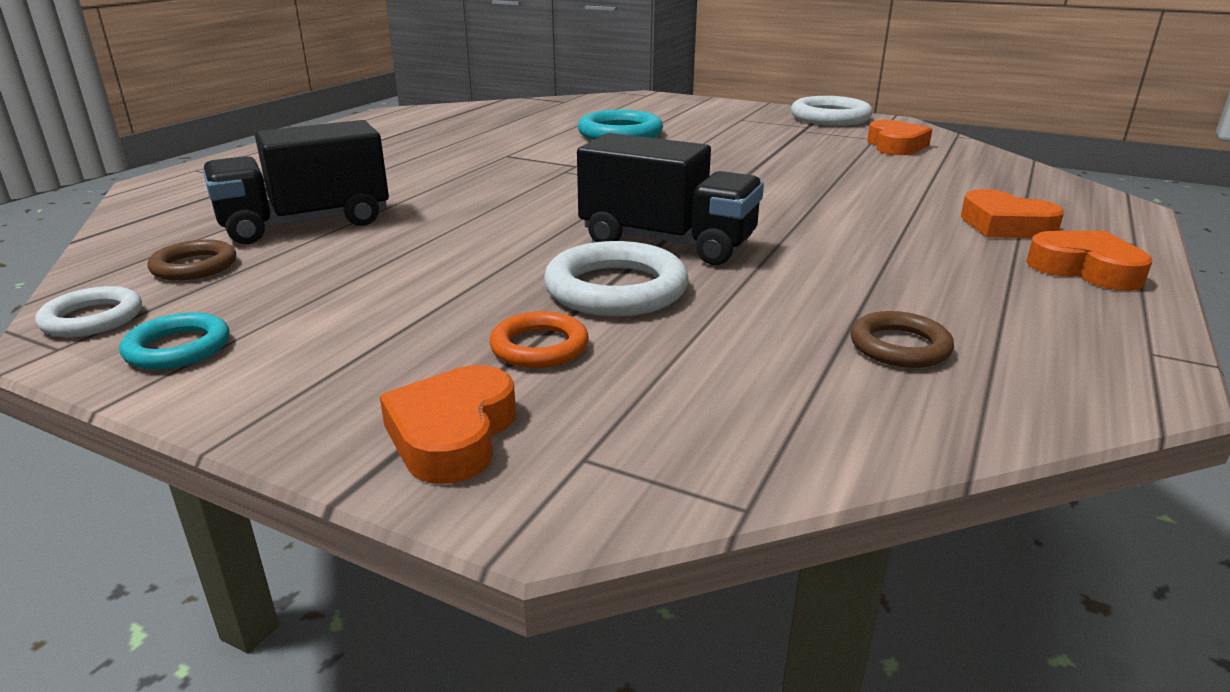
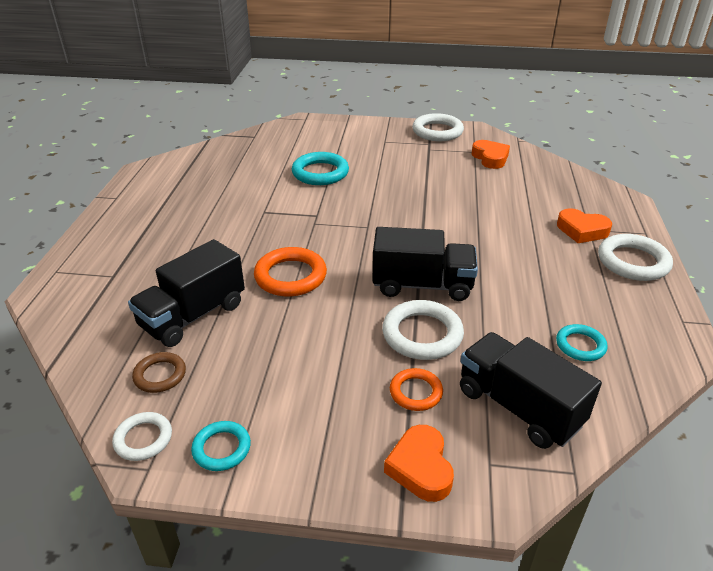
camera: 20 degrees left, 10 degrees up
brown ring [851,311,954,368] -> turquoise ring [556,324,608,361]
orange heart [1026,231,1152,291] -> white ring [598,234,673,281]
none -> orange ring [254,247,327,297]
none -> black truck [460,332,602,449]

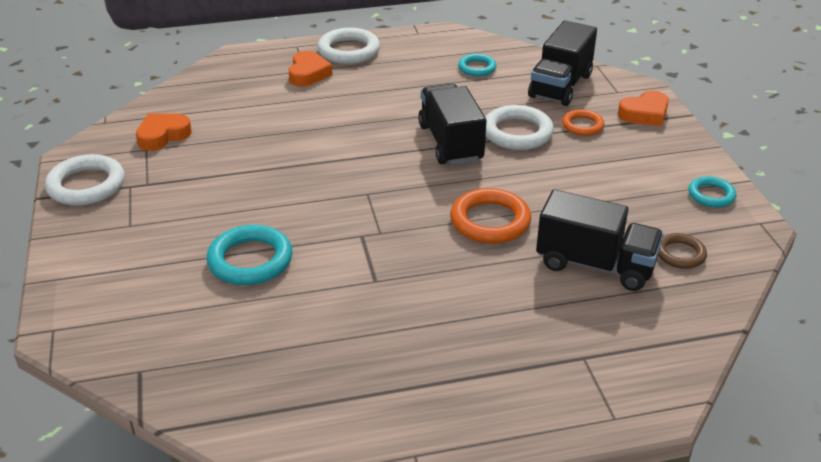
camera: 110 degrees left, 0 degrees up
white ring [112,412,172,461] -> none

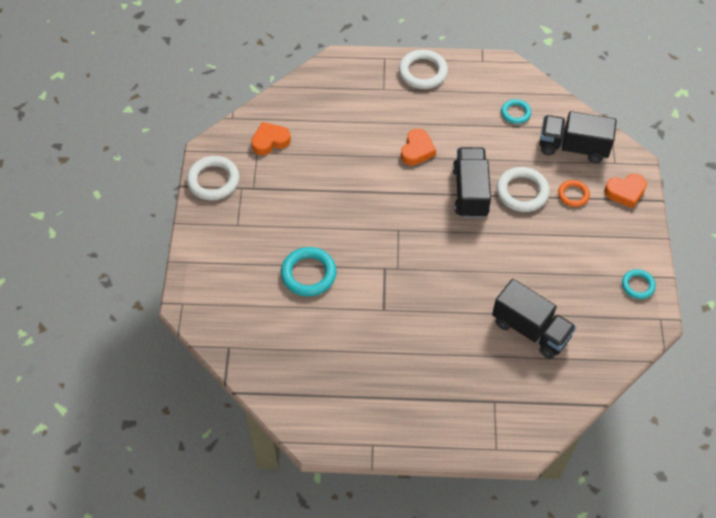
camera: 15 degrees right, 20 degrees up
orange heart [288,51,333,87] -> orange heart moved to [401,129,436,166]
orange ring [450,188,531,244] -> none
black truck [528,20,597,106] -> black truck turned 60 degrees clockwise [540,111,617,163]
brown ring [658,233,707,269] -> none

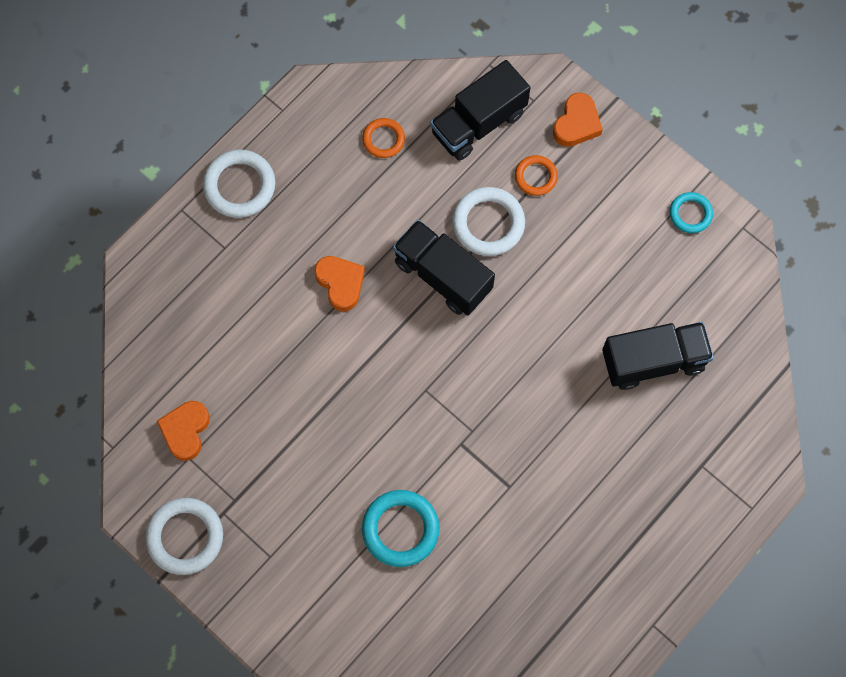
camera: 50 degrees left, 15 degrees up
turquoise ring [501,99,531,124] -> orange ring [362,118,405,158]

